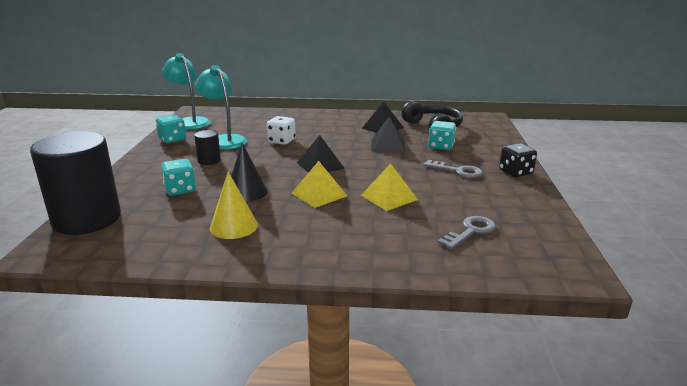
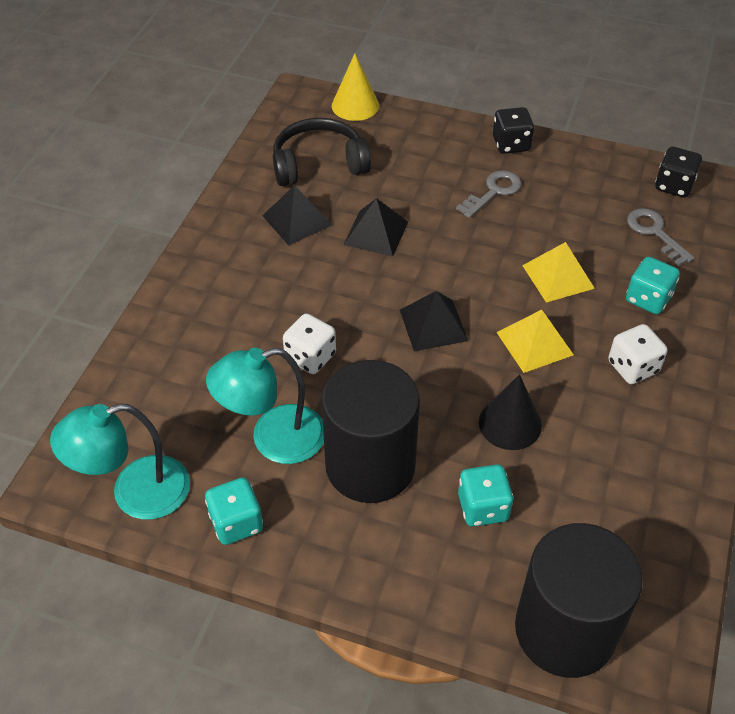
camera: 75 degrees left, 25 degrees up
black cylinder [194,130,221,165] -> black cylinder [321,360,420,503], size x2.26
yellow cone [210,172,258,239] -> yellow cone moved to [332,53,379,121]
turquoise dice [429,121,456,150] -> turquoise dice moved to [626,257,680,314]
none -> white dice [608,324,668,384]
none -> black dice [655,147,702,198]

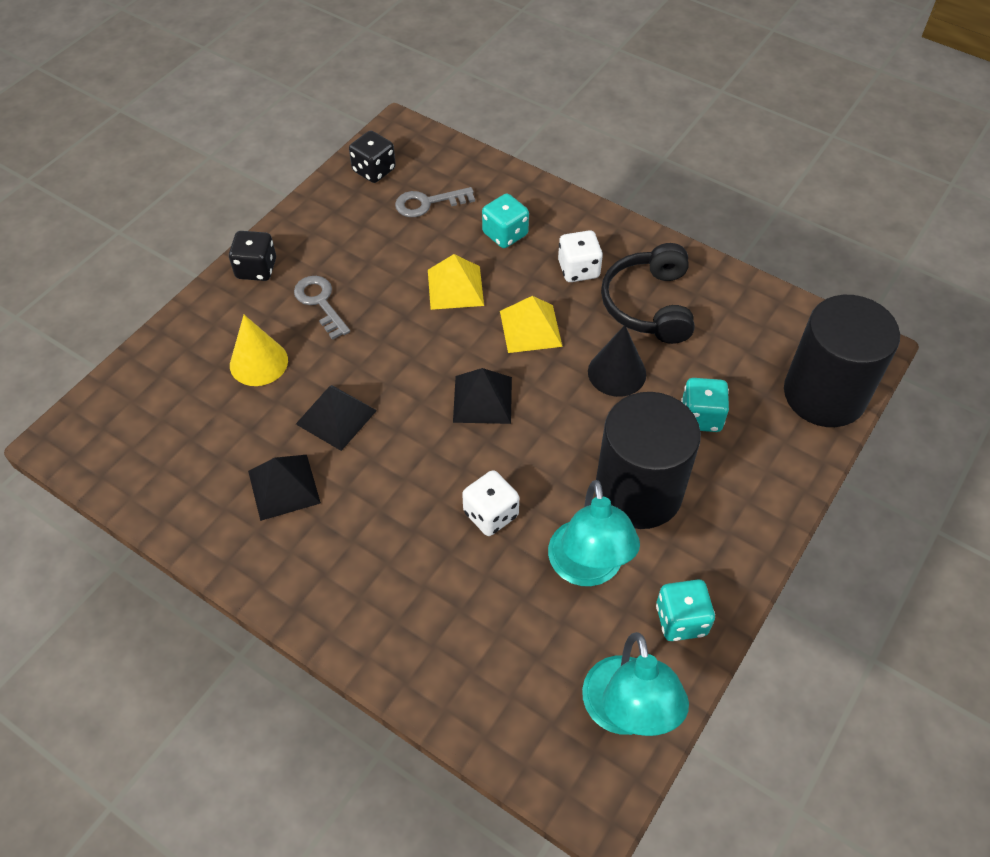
camera: 75 degrees left, 5 degrees up
black headphones [273,118,371,186] -> black headphones moved to [601,243,695,344]
yellow cone [332,53,379,121] -> yellow cone moved to [230,315,288,386]

